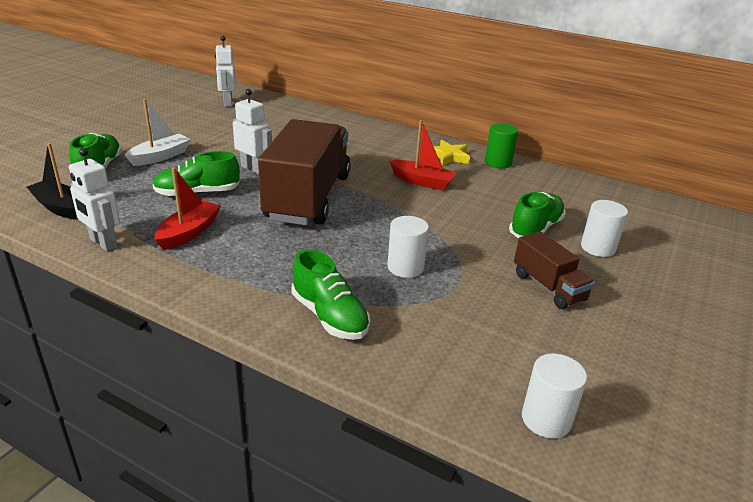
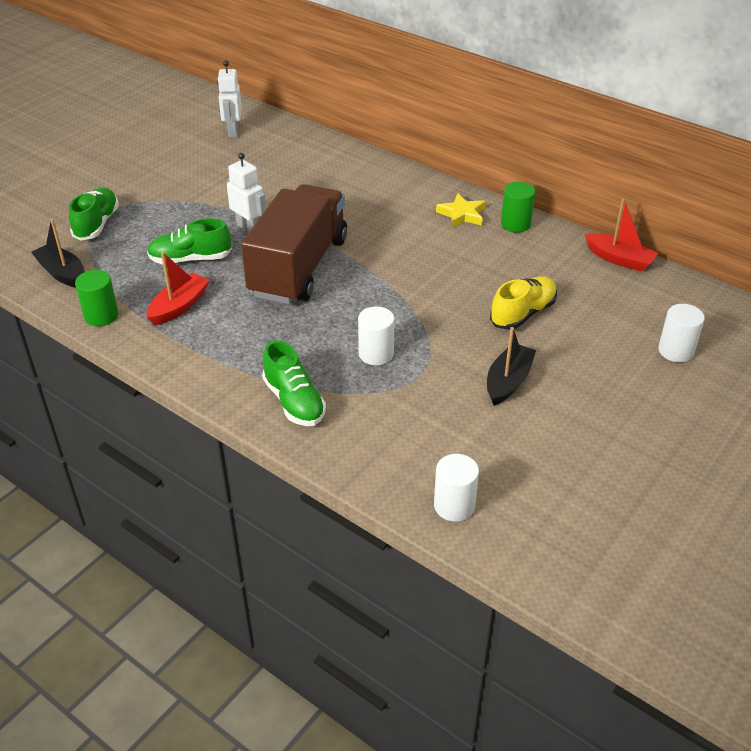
camera: 10 degrees right, 10 degrees up
white robot [69,148,120,251] -> green cylinder [75,270,119,326]
white boat [125,99,191,166] -> none
red boat [390,120,457,190] -> red boat moved to [585,198,658,272]
green shoe [509,192,566,238] -> yellow shoe [490,276,557,330]
brown truck [514,231,595,309] -> black boat [487,327,536,406]
white cylinder [581,200,628,257] -> white cylinder moved to [658,304,705,362]

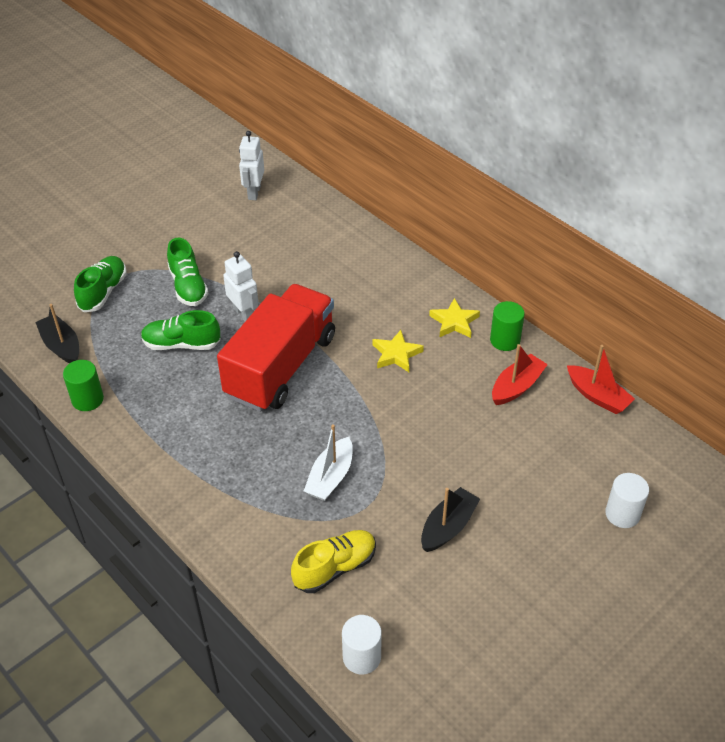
camera: 10 degrees right, 5 degrees up
red boat [147,252,210,326] -> red boat moved to [492,344,548,405]
brown truck [241,184,347,304] -> red truck [217,284,335,412]
green shoe [262,340,326,426] -> green shoe moved to [167,238,208,306]
white cylinder [358,306,395,365] -> white boat [304,424,353,501]
yellow shoe [490,276,557,330] -> yellow shoe moved to [291,530,376,593]
none -> yellow star [373,330,424,372]

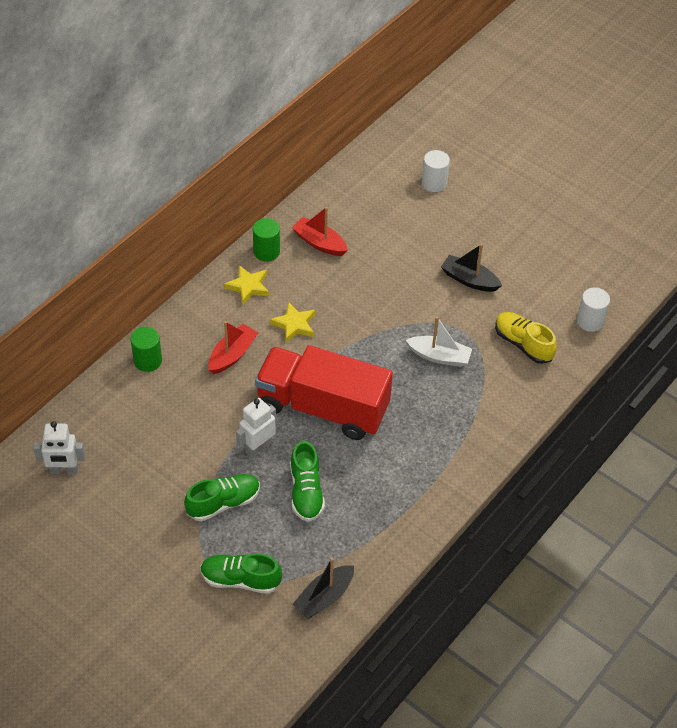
camera: 100 degrees left, 5 degrees up
green cylinder [63,360,104,411] -> green cylinder moved to [131,327,162,372]
red boat [567,345,635,414] -> red boat moved to [208,321,258,374]

